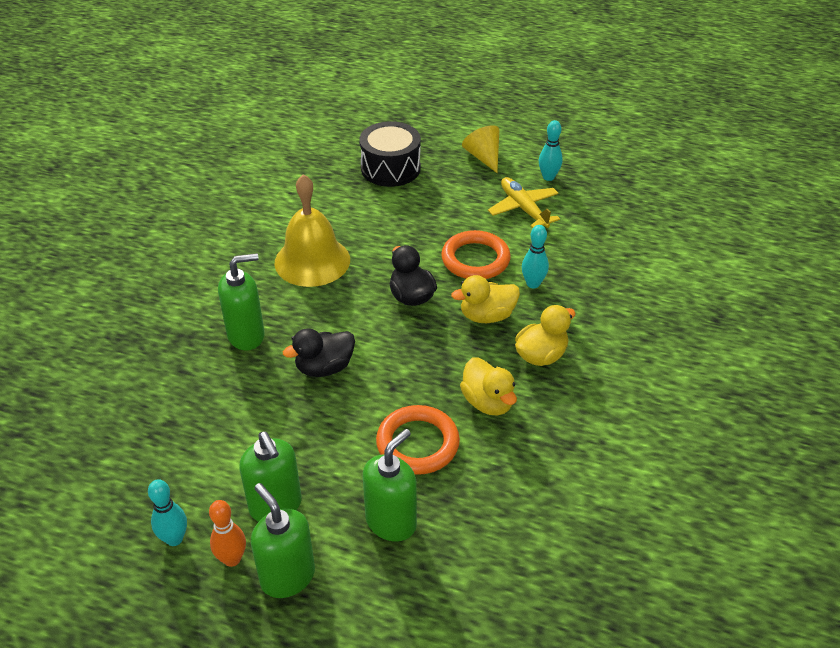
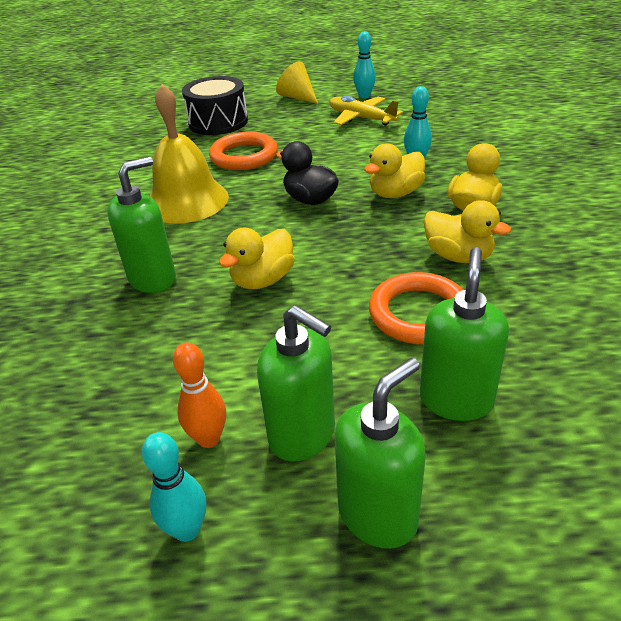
camera: 20 degrees left, 5 degrees down
orange bowling pin [209,500,246,567] -> orange bowling pin moved to [173,342,226,448]
green soap dispenser [251,483,315,598] -> green soap dispenser turned 105 degrees clockwise [335,358,426,549]
black duck [283,328,355,377] -> yellow duck [219,228,294,289]
orange ring [441,230,511,279] -> orange ring moved to [209,132,278,170]

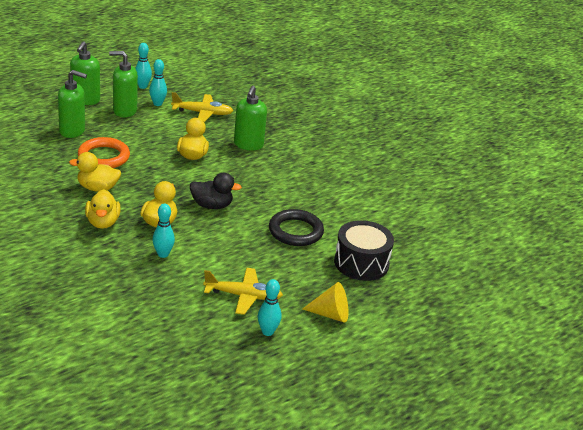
camera: 140 degrees right, 5 degrees down
yellow bell [150,84,229,224] -> none
orange bowling pin [173,342,226,448] -> turquoise bowling pin [149,59,167,106]
orange ring [209,132,278,170] -> black ring [269,209,324,246]
green soap dispenser [420,247,509,421] -> green soap dispenser turned 60 degrees counterclockwise [58,70,87,138]
none -> yellow plane [171,92,233,122]

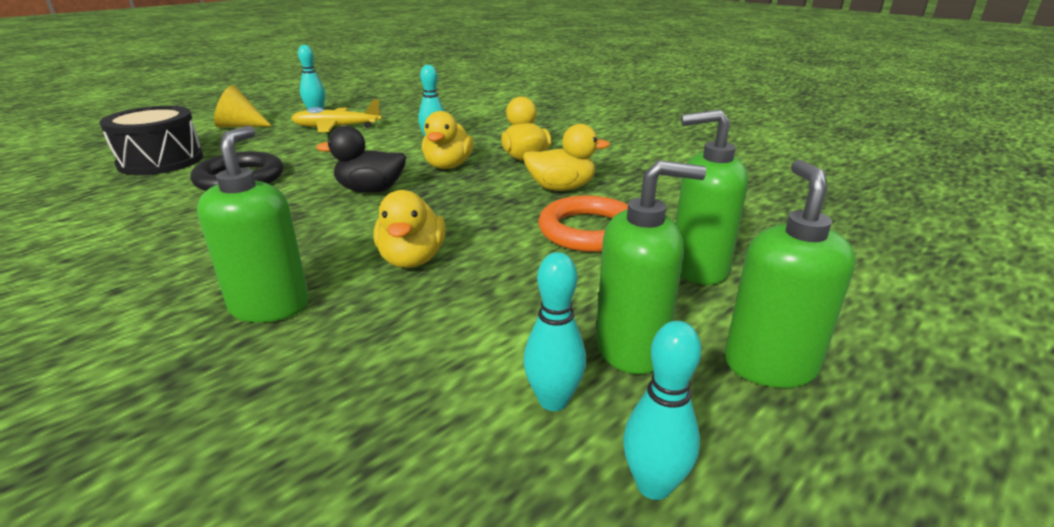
camera: 175 degrees right, 5 degrees down
yellow plane [171,92,233,122] -> none

